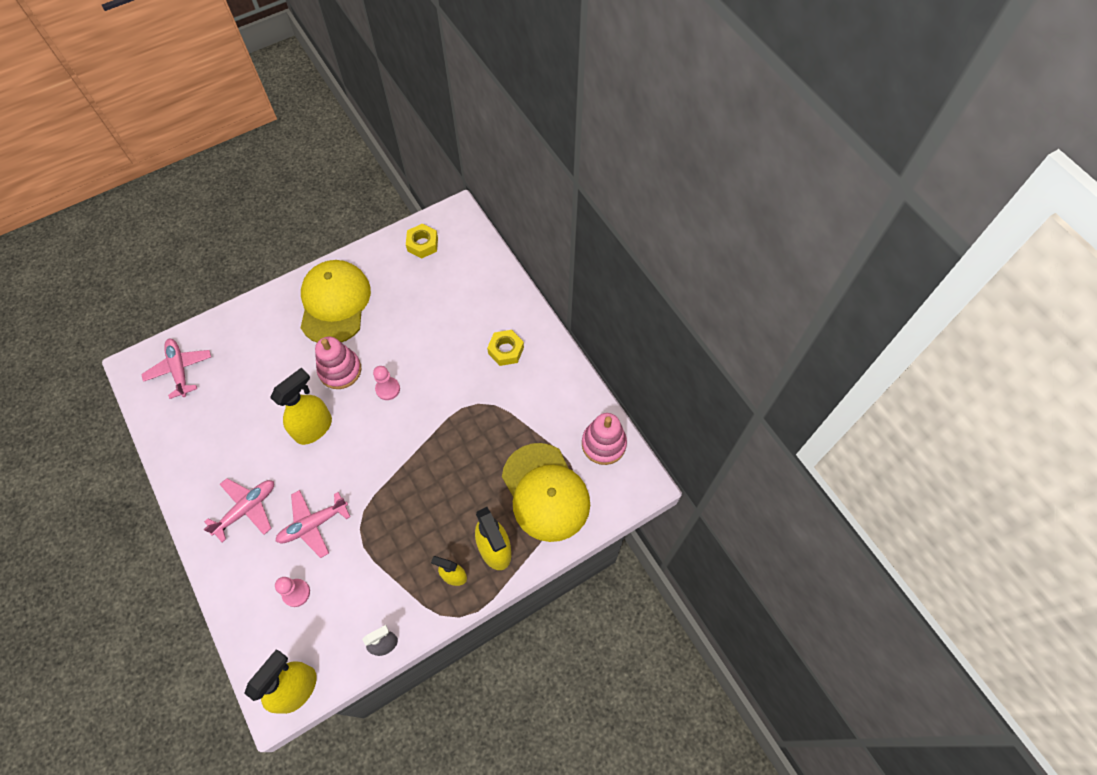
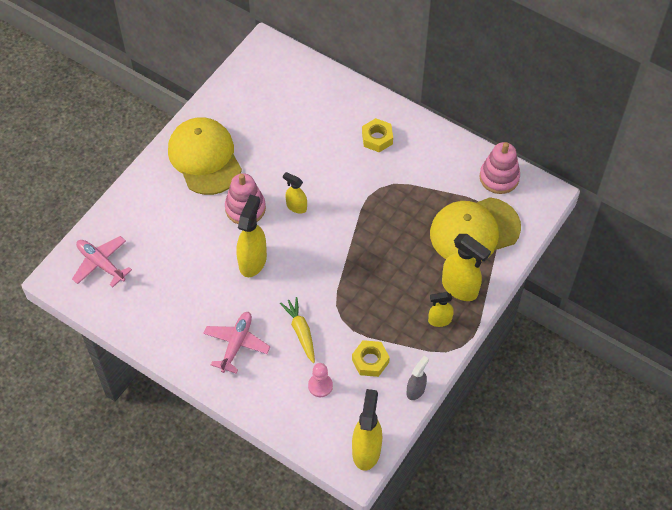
camera: 25 degrees left, 5 degrees down
pink plane [276,490,350,558] -> yellow carrot [280,297,315,363]
pink pawn [373,366,400,400] -> yellow spray bottle [283,172,307,213]
yellow nut [406,224,438,259] -> yellow nut moved to [352,340,390,377]
yellow cap [502,443,590,542] -> yellow cap turned 120 degrees clockwise [430,197,521,262]

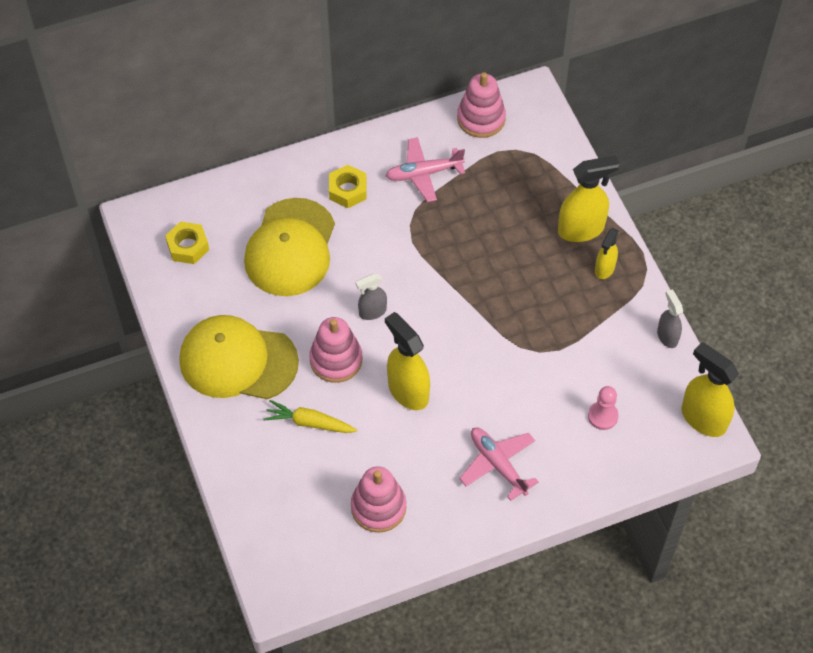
camera: 55 degrees left, 0 degrees up
pink plane [72,236,132,287] -> pink plane moved to [386,137,465,202]
yellow carrot [280,297,315,363] -> yellow carrot moved to [264,400,357,433]
yellow spray bottle [283,172,307,213] -> grey spray bottle [355,273,387,320]
yellow nut [352,340,390,377] -> yellow nut moved to [165,221,209,264]
yellow cap [430,197,521,262] -> yellow cap moved to [244,198,335,296]
none -> pink stacking toy [351,466,406,533]

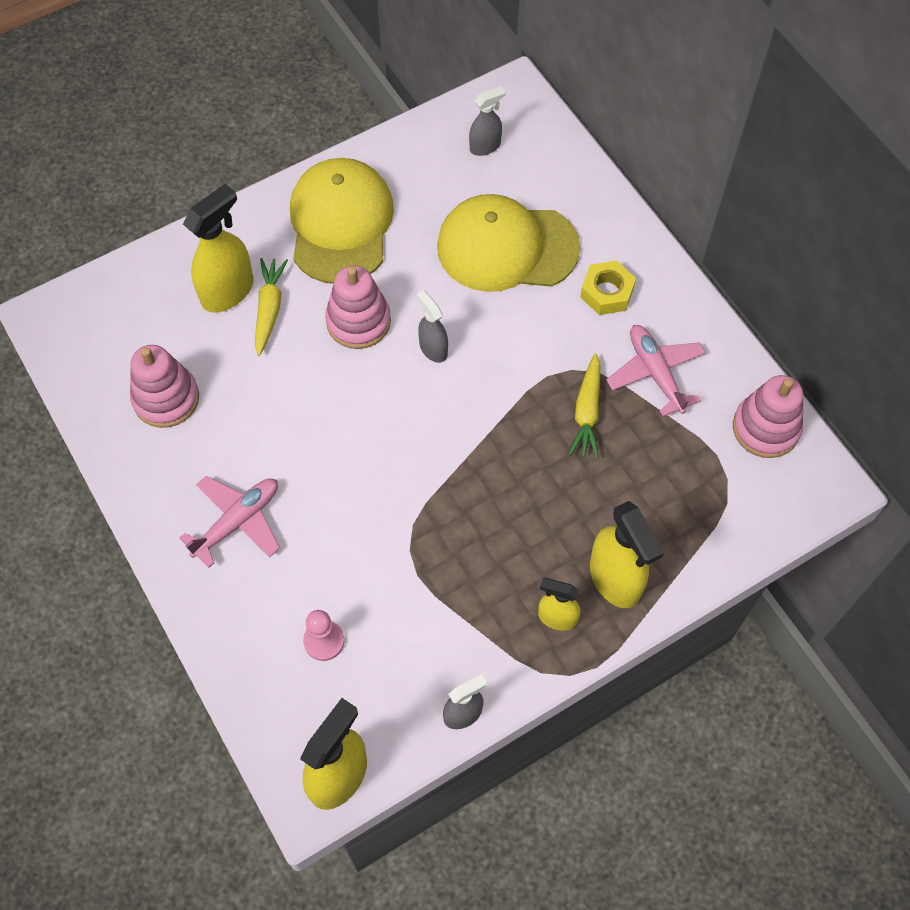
camera: 80 degrees right, 5 degrees up
yellow nut [165,221,209,264] -> grey spray bottle [469,86,505,156]
yellow spray bottle [385,312,430,410] -> yellow spray bottle moved to [183,184,253,313]
none -> yellow carrot [569,353,600,459]

